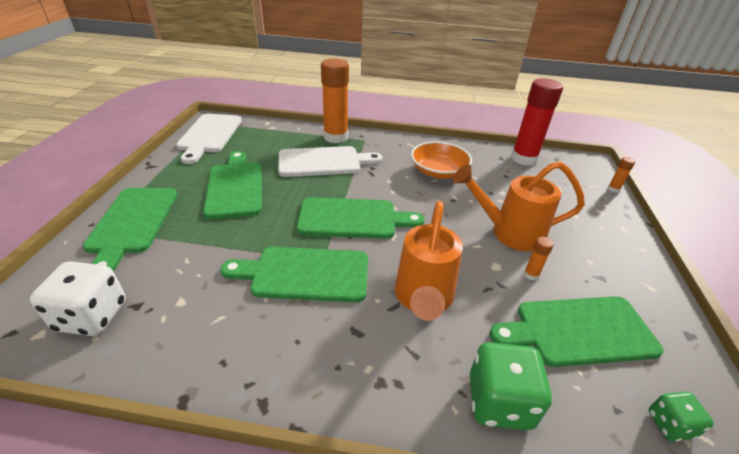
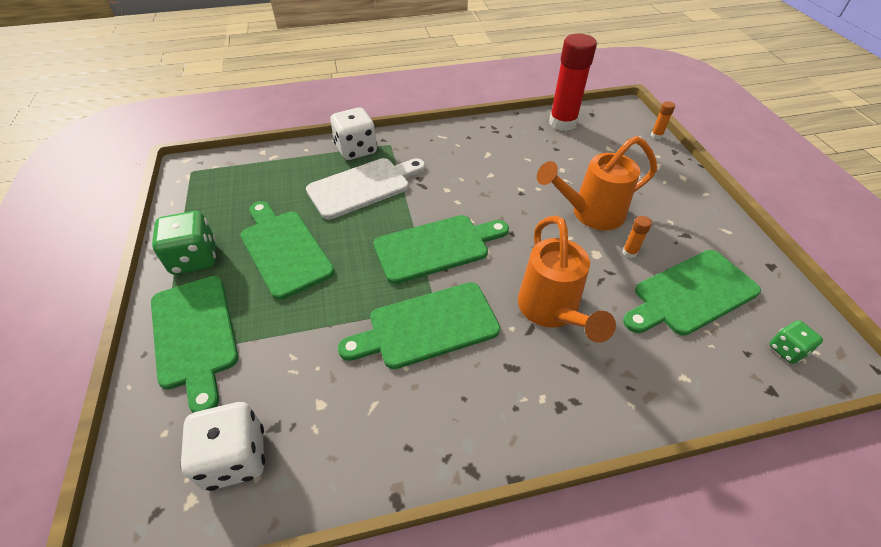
camera: 20 degrees left, 10 degrees up
white cutting board [176,114,242,164] -> none
orange glue stick [321,58,349,143] -> white dice [330,108,377,160]
orange bowl [411,141,472,179] -> none
green dice [470,342,552,431] -> green dice moved to [152,211,216,275]

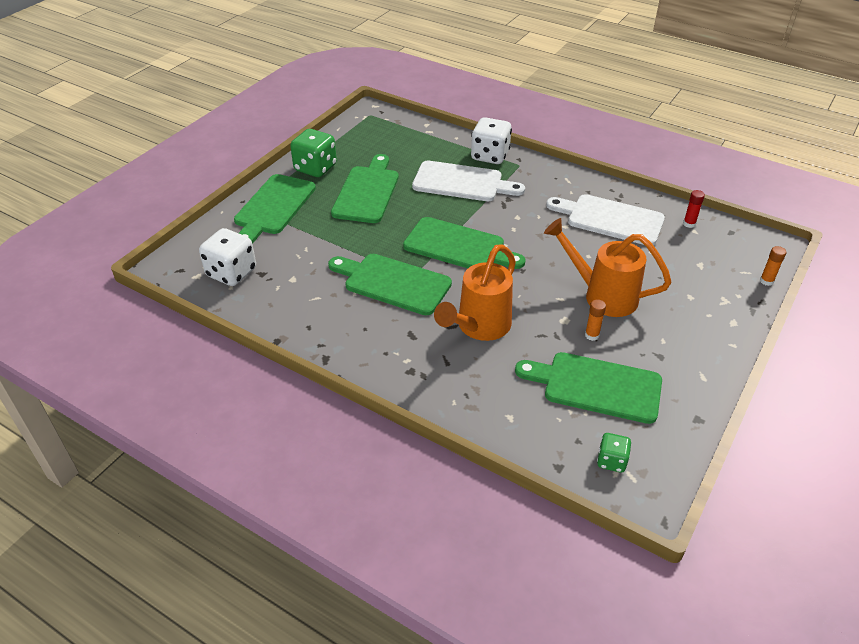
camera: 45 degrees right, 5 degrees down
red glue stick [549,34,597,131] -> red glue stick [683,190,705,228], size x0.41
none -> white cutting board [546,194,665,245]

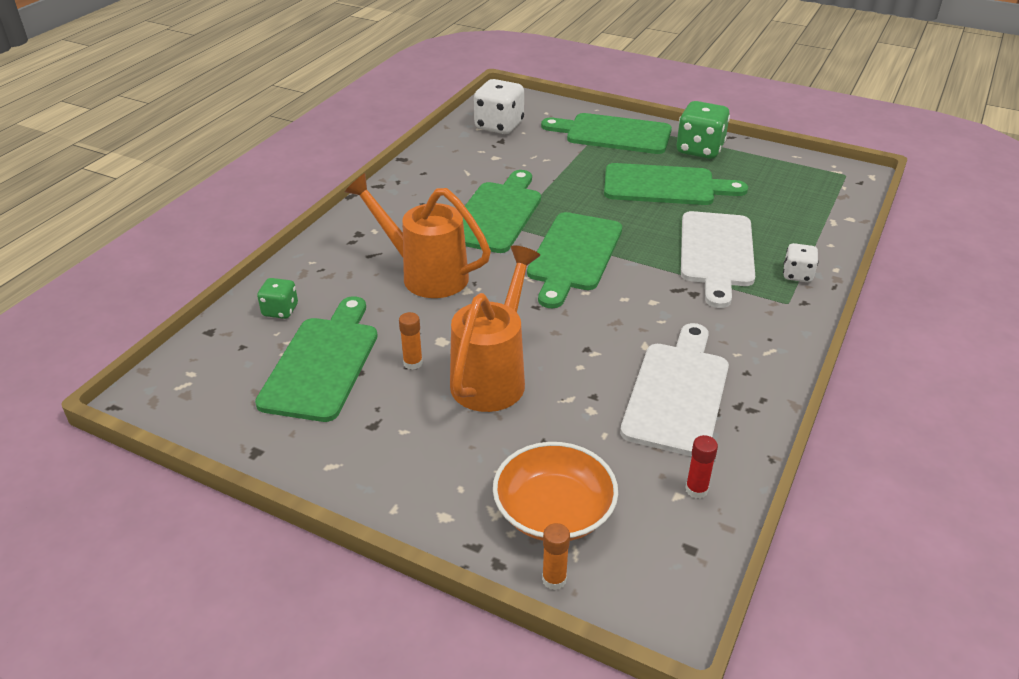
camera: 85 degrees right, 5 degrees down
white dice [471,117,512,164] -> white dice [783,243,818,282], size x0.56
green dice [597,433,631,473] -> green dice moved to [257,278,298,319]
none -> orange bowl [493,442,618,541]

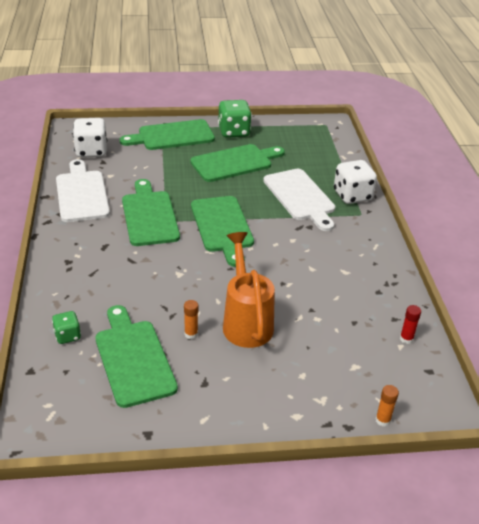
camera: 35 degrees left, 0 degrees up
orange watering can [345,173,491,298] -> none
orange bowl [493,442,618,541] -> none
white cutting board [620,323,729,456] -> white cutting board moved to [56,159,110,222]
white dice [783,243,818,282] -> white dice [334,160,377,204], size x1.78

